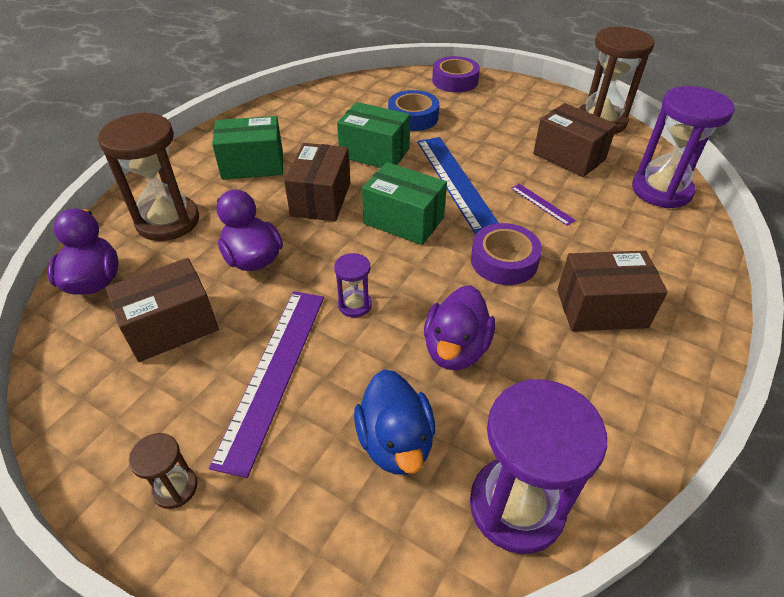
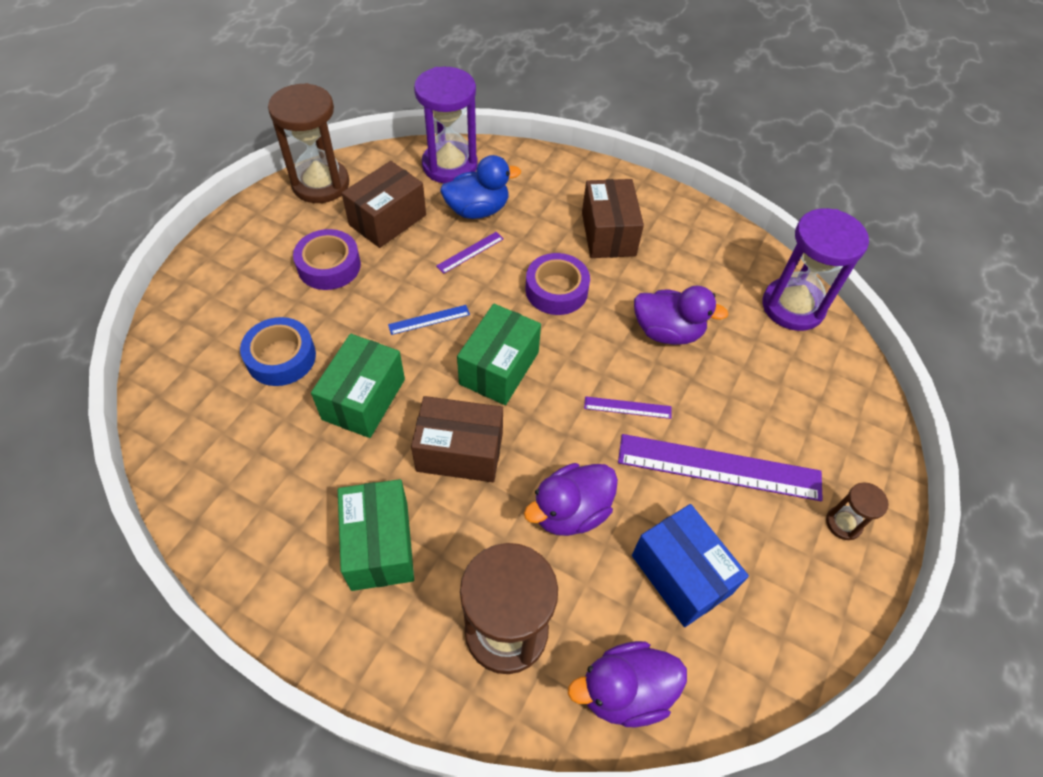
camera: 95 degrees left, 10 degrees up
brown box [106,258,219,362] -> blue box [632,504,749,627]
purple hourglass [334,253,372,318] -> purple ruler [584,396,671,419]
blue duck [354,369,435,475] -> blue duck moved to [440,155,521,219]
blue ruler [417,137,499,234] -> blue ruler [388,305,470,335], size x0.45
purple tape [432,56,480,92] -> purple tape moved to [293,229,361,290]

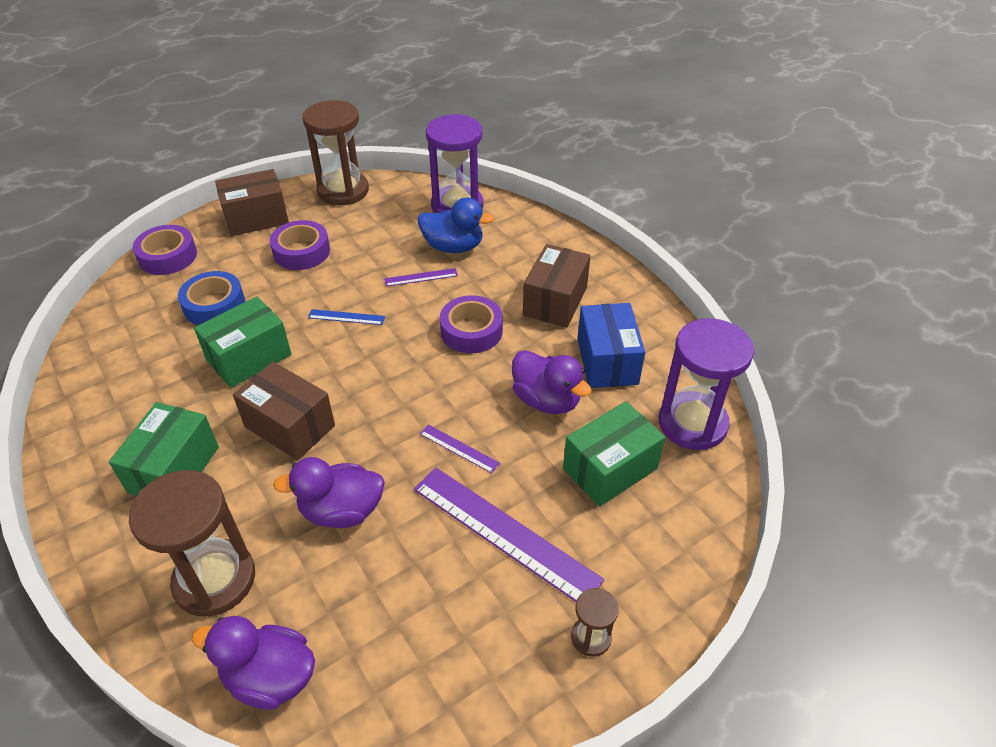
camera: 30 degrees right, 10 degrees down
brown box [342,161,426,248] -> brown box moved to [215,169,289,236]
green box [457,304,541,405] -> green box moved to [563,401,665,507]
blue box [632,504,749,627] -> blue box moved to [577,303,645,388]
none -> purple tape [132,225,197,275]

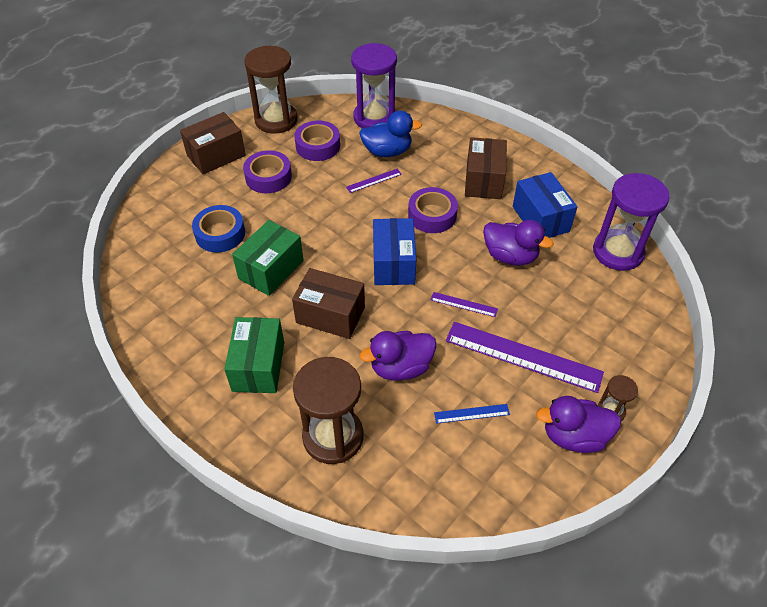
camera: 15 degrees left, 5 degrees up
purple tape [132,225,197,275] -> purple tape moved to [294,121,340,161]
purple duck [192,616,315,709] -> purple duck moved to [536,396,621,453]
blue ruler [308,309,385,325] -> blue ruler moved to [434,404,510,424]
green box [563,401,665,507] -> none
none -> blue box [373,218,416,285]

